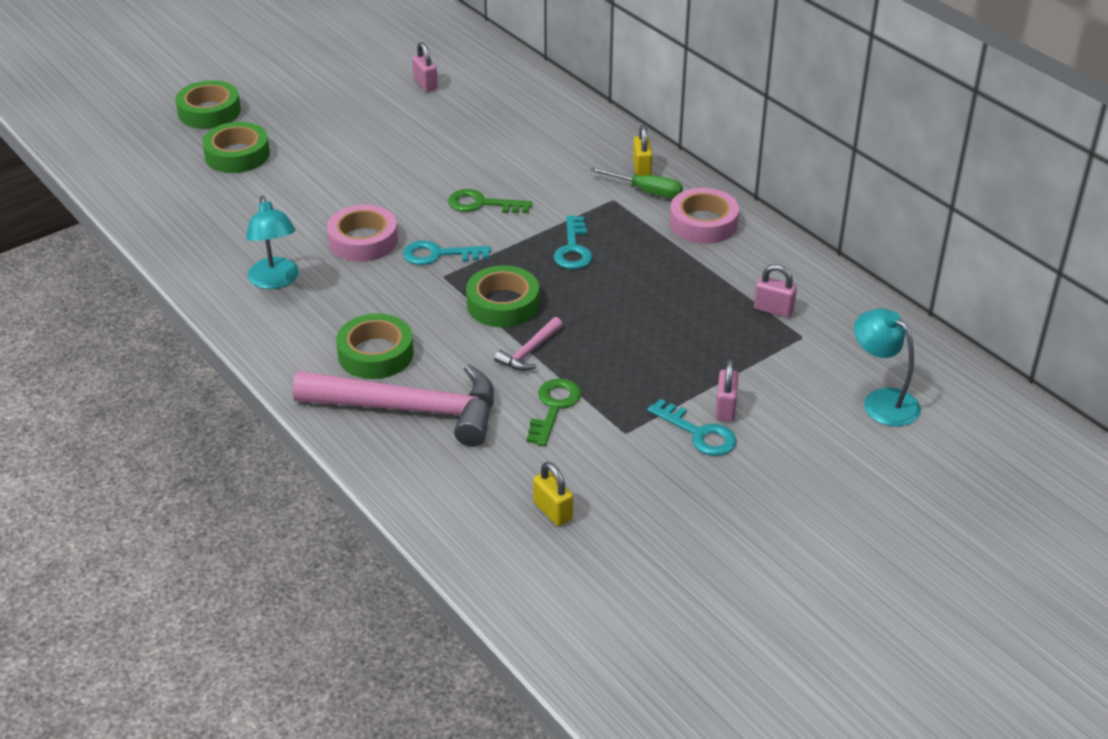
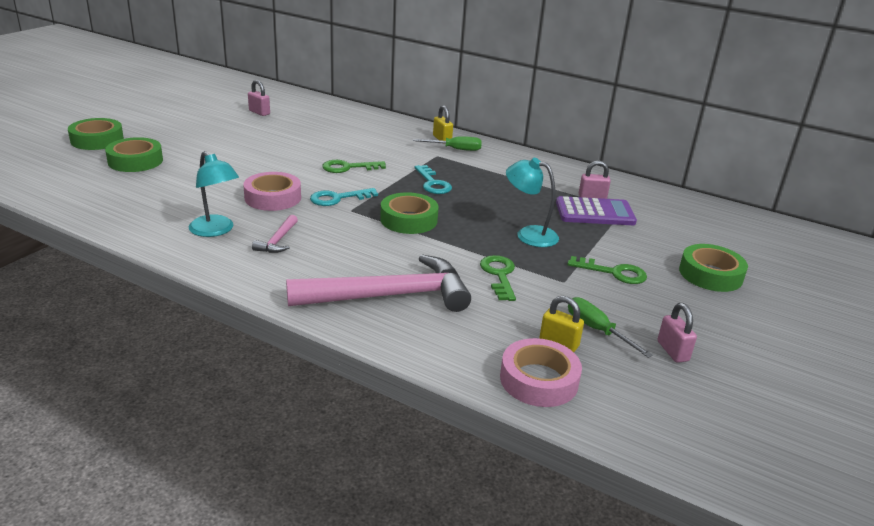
camera: 25 degrees left, 10 degrees down
green tape [336,313,414,379] -> green tape moved to [679,244,748,292]
pink hammer [494,317,563,371] -> pink hammer moved to [252,215,298,253]
turquoise key [647,399,737,456] -> green key [567,256,647,284]
pink tape [670,188,739,244] -> pink tape moved to [500,338,582,407]
pink padlock [715,359,739,422] -> pink padlock moved to [658,303,697,363]
turquoise lamp [854,308,921,427] -> turquoise lamp moved to [506,158,559,247]
none -> purple calculator [556,196,637,225]
none -> green screwdriver [568,297,653,358]

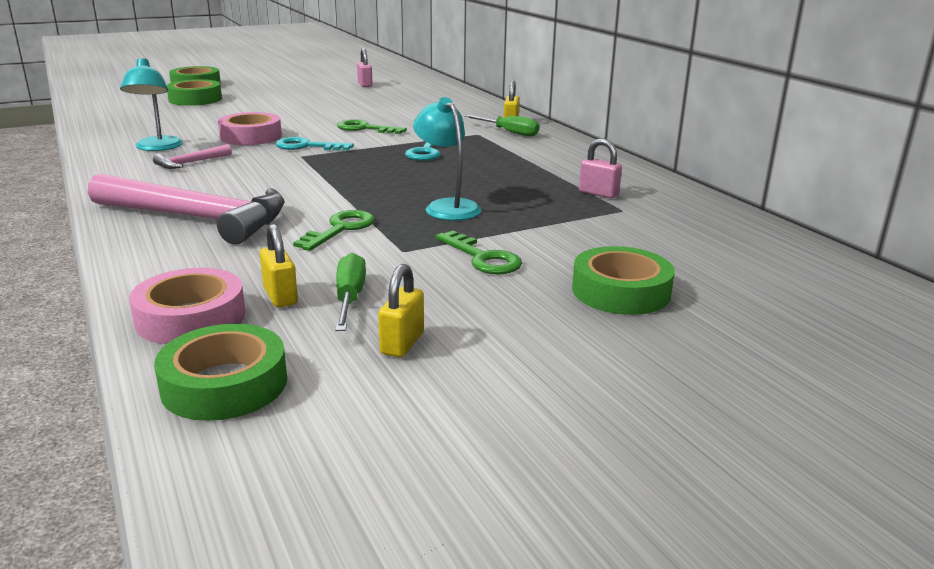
camera: 35 degrees right, 5 degrees down
green tape [380,192,439,234] -> green tape moved to [154,324,287,421]
purple calculator [556,196,637,225] -> none
pink padlock [658,303,697,363] -> yellow padlock [378,264,424,357]

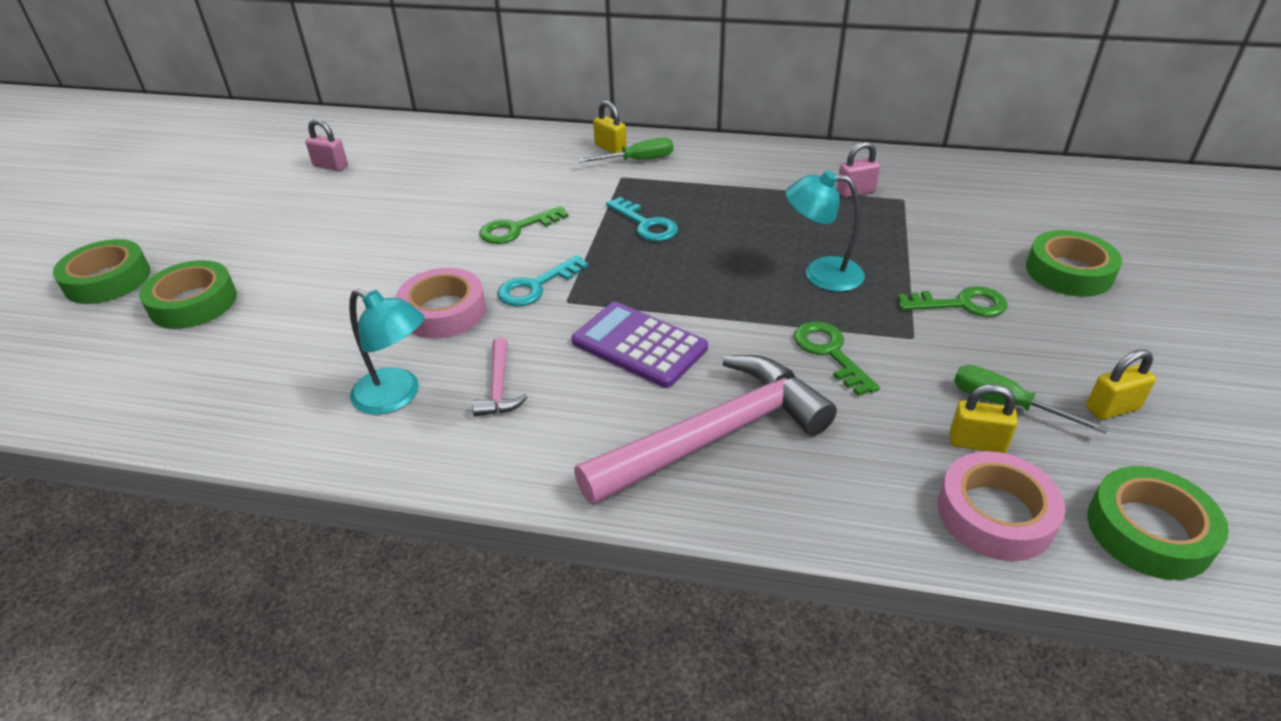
camera: 50 degrees left, 15 degrees up
yellow padlock [378,264,424,357] -> yellow padlock turned 75 degrees counterclockwise [1086,349,1156,420]
none -> purple calculator [572,302,708,388]

